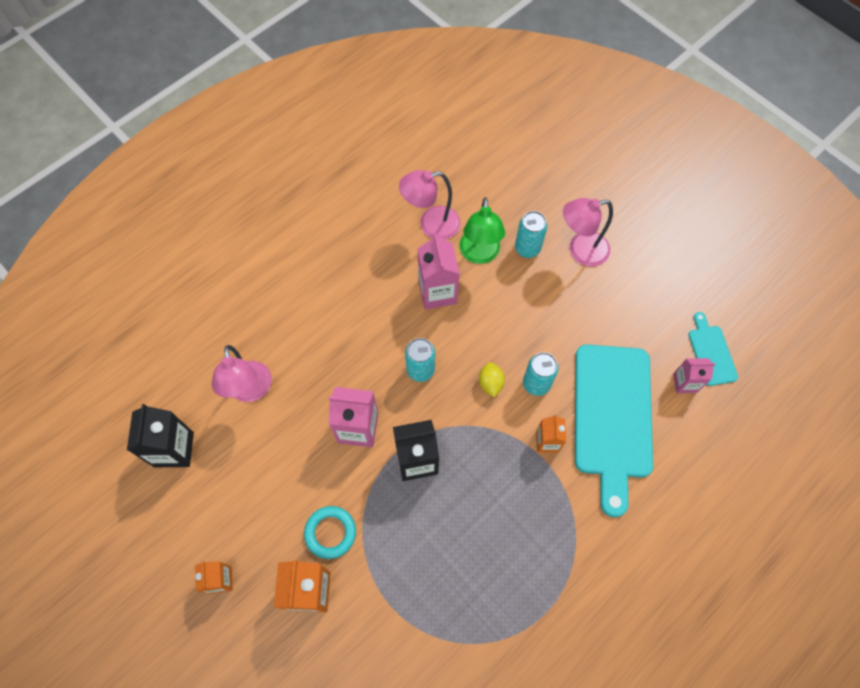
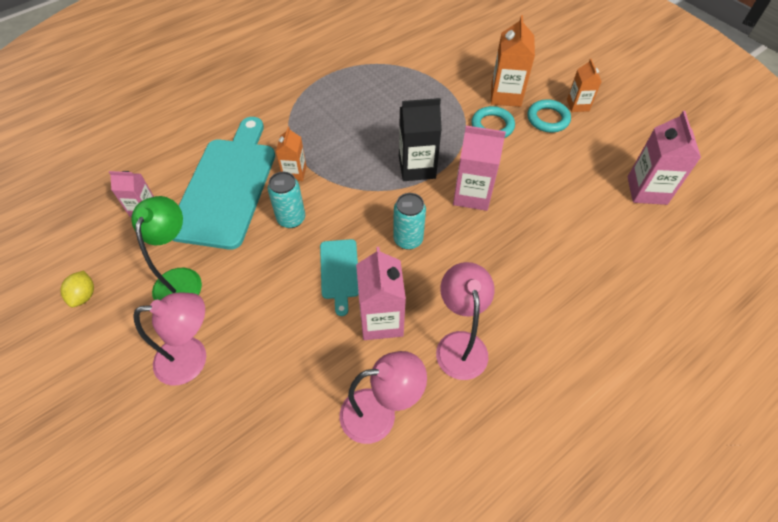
camera: 175 degrees left, 10 degrees down
black carton [127,404,194,467] -> pink carton [628,111,701,205]
pink lamp [212,345,272,402] -> pink lamp moved to [436,262,494,380]
green lamp [459,197,505,264] -> green lamp moved to [131,196,202,300]
yellow lemon [479,362,505,397] -> yellow lemon moved to [60,270,94,307]
turquoise can [515,211,547,258] -> none
turquoise cutting board [688,312,738,386] -> turquoise cutting board moved to [320,239,359,316]
none -> turquoise ring [528,99,571,132]

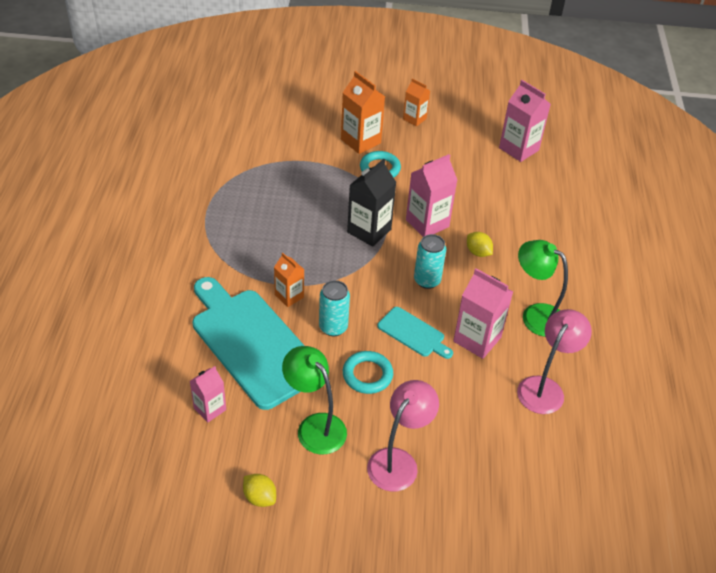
camera: 50 degrees left, 10 degrees down
pink lamp [436,262,494,380] -> green lamp [518,240,568,337]
turquoise ring [528,99,571,132] -> turquoise ring moved to [343,351,393,394]
none -> yellow lemon [467,232,493,257]

